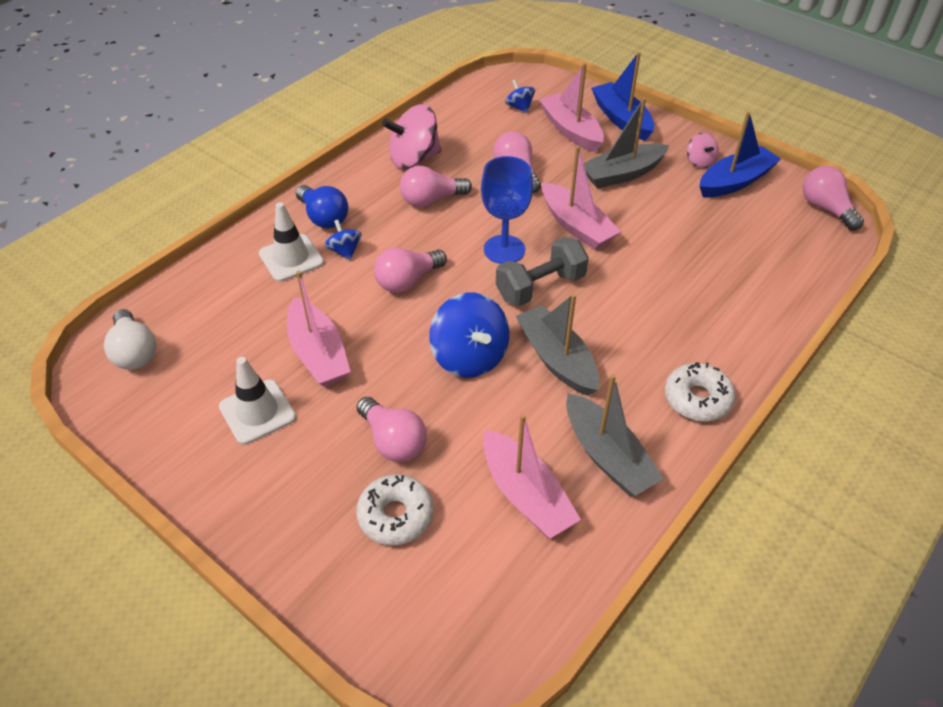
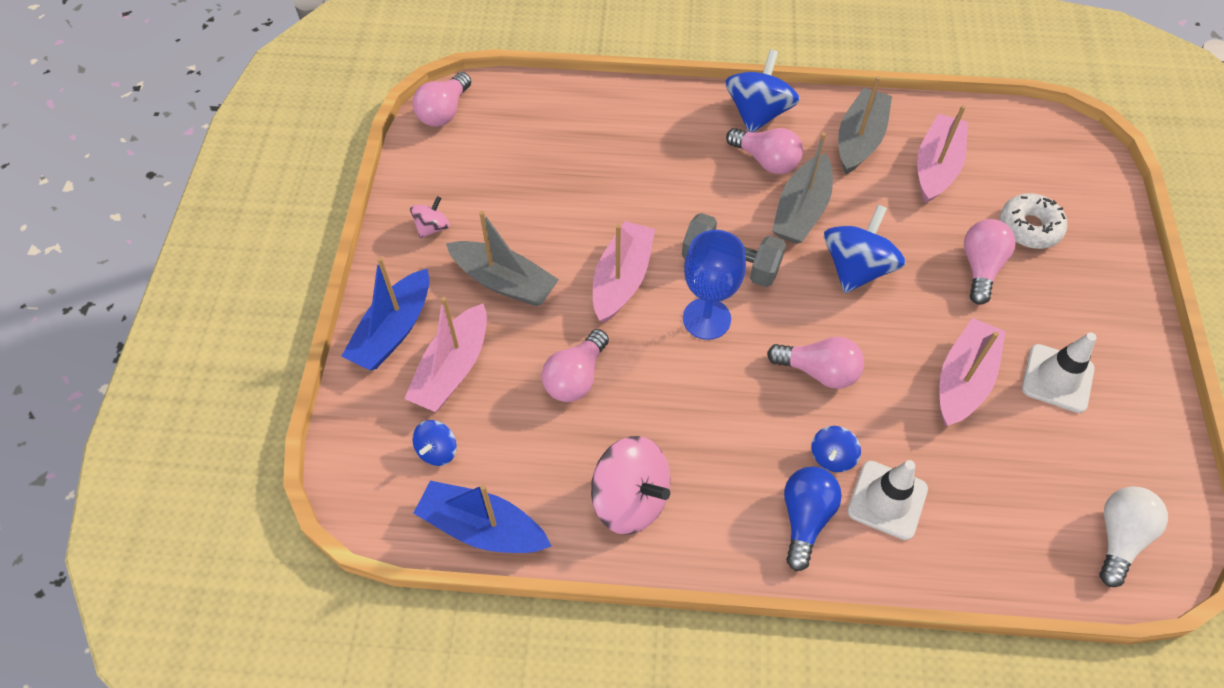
camera: 125 degrees left, 10 degrees up
pink light bulb [400,166,472,207] -> pink light bulb moved to [726,128,803,174]
white donut [665,362,736,421] -> blue spinning top [725,50,800,133]
blue boat [699,112,781,197] -> blue boat moved to [413,480,551,553]

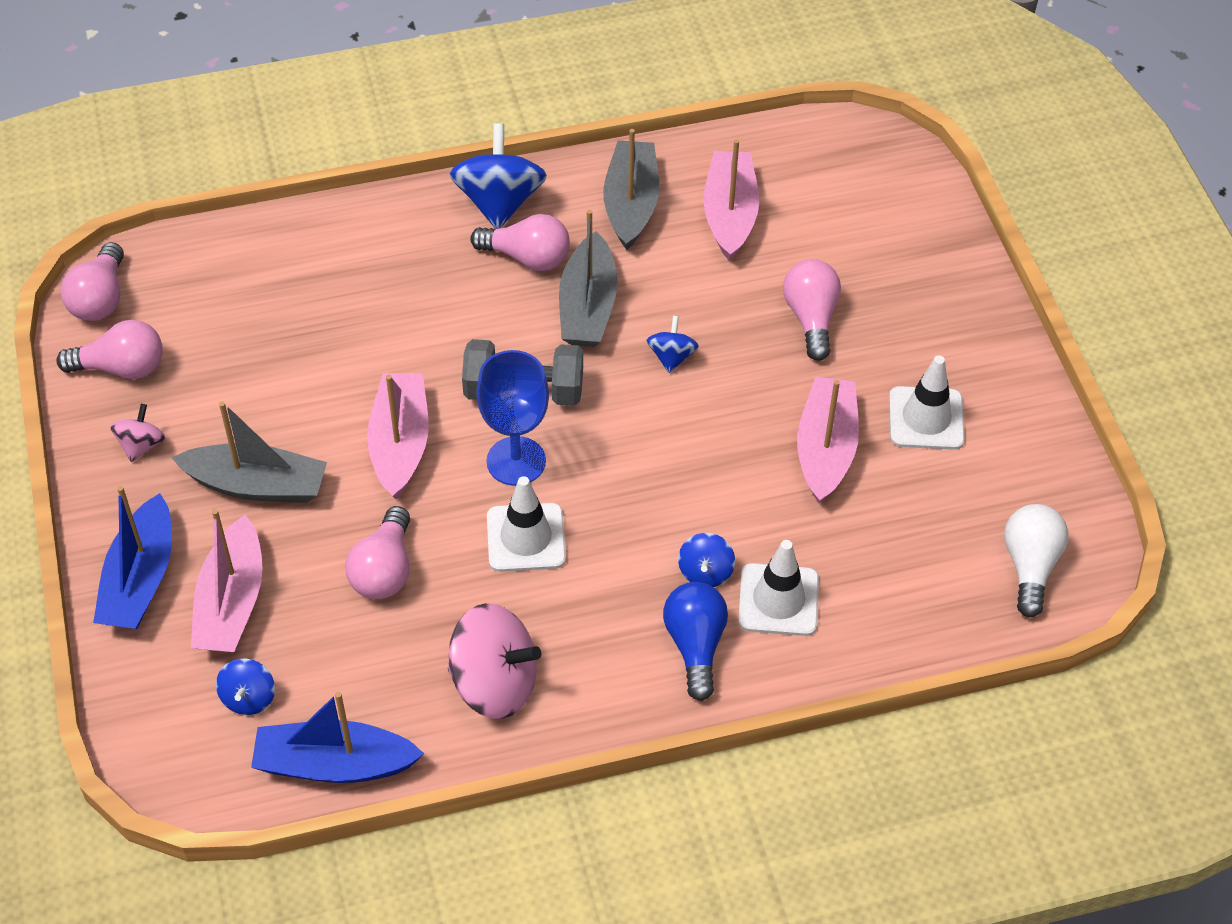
camera: 20 degrees left, 5 degrees down
pink light bulb [767,337,864,389] -> pink light bulb moved to [56,320,163,379]
blue spinning top [824,205,905,293] -> blue spinning top [646,316,699,373], size x0.52
white donut [1000,193,1067,249] -> none
none -> white traffic cone [487,476,566,572]

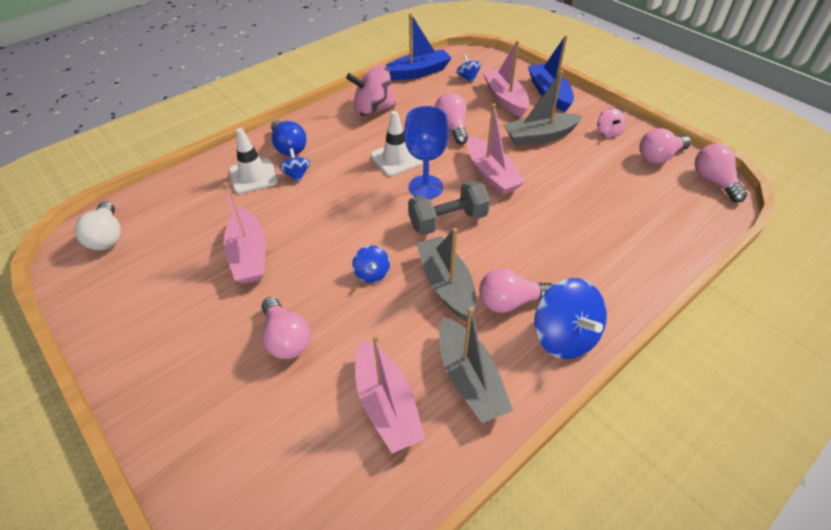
camera: 155 degrees right, 5 degrees down
white traffic cone [889,355,965,450] -> none

